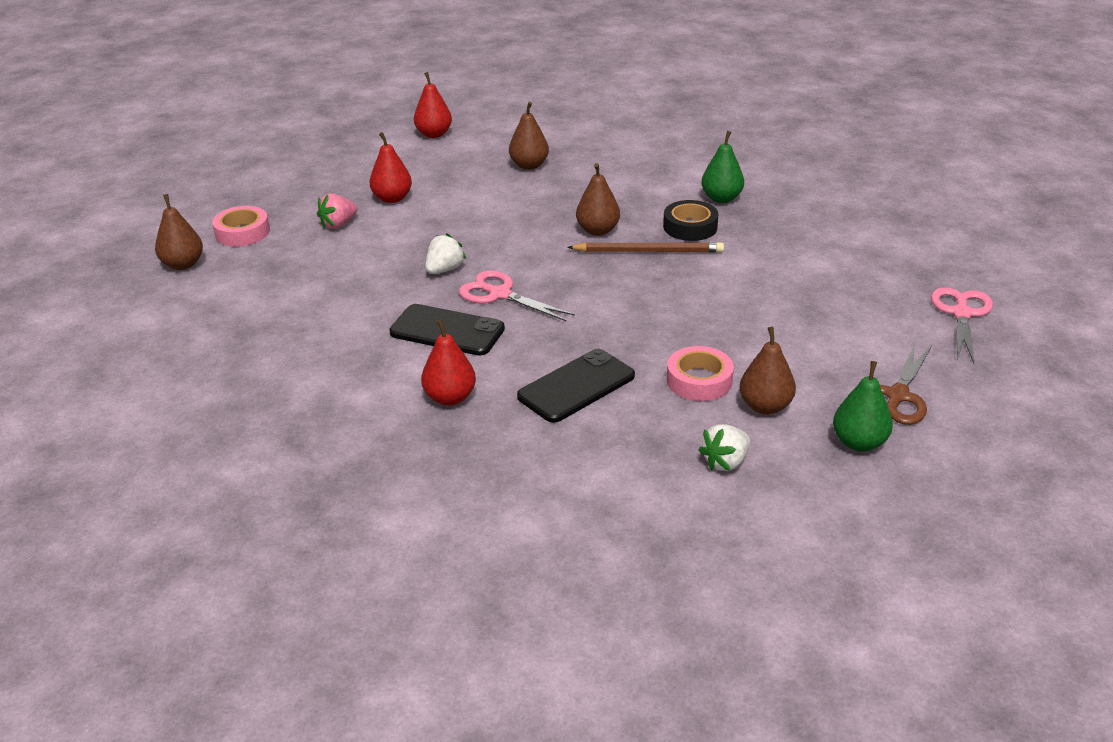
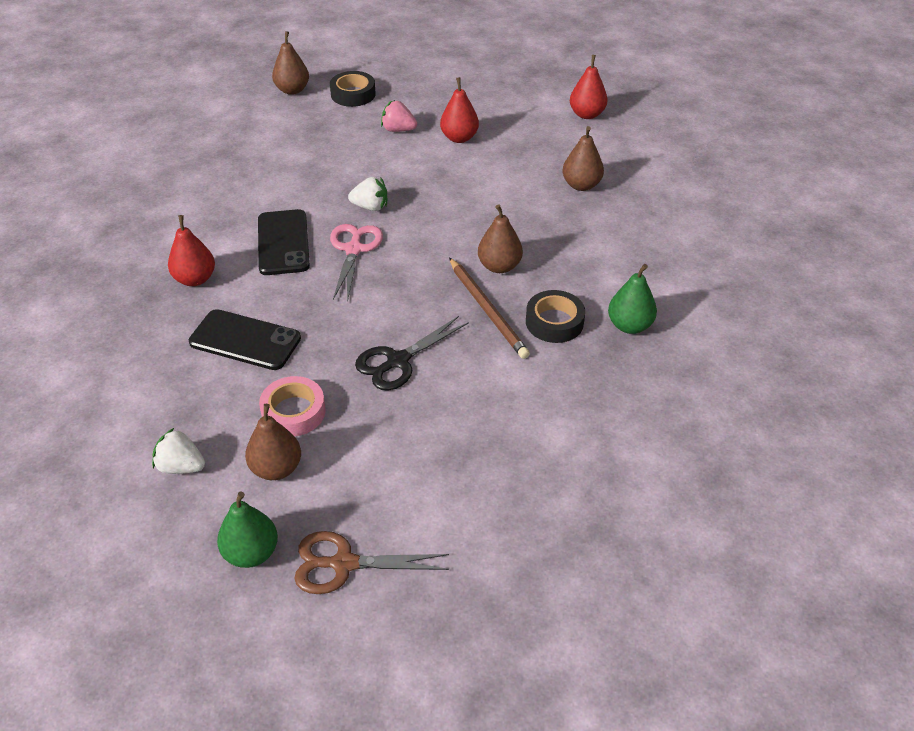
camera: 60 degrees right, 10 degrees up
pink tape [212,206,270,246] -> black tape [330,71,376,107]
pink scissors [931,287,993,364] -> none
none -> black scissors [355,316,469,391]

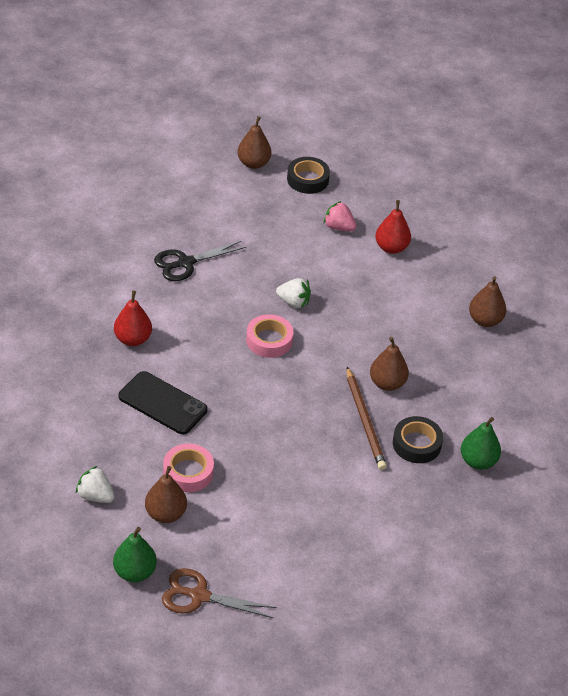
camera: 10 degrees right, 0 degrees up
black phone [258,209,310,275] -> none
pink scissors [330,224,383,302] -> pink tape [246,314,294,358]
black scissors [355,316,469,391] -> black scissors moved to [154,241,246,281]
red pear [570,55,608,119] -> none

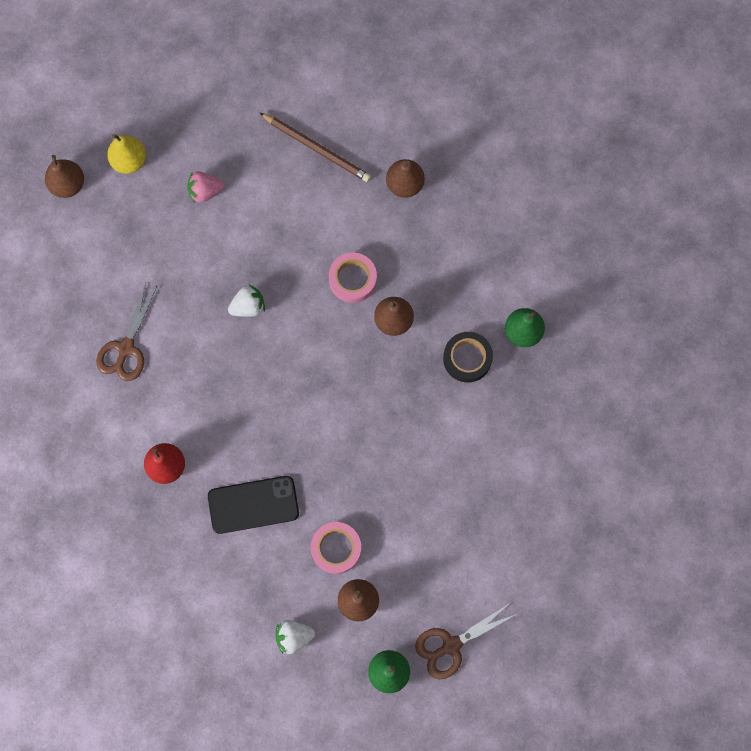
camera: 40 degrees left, 30 degrees up
black scissors [154,241,246,281] -> brown scissors [96,283,157,381]
pink tape [246,314,294,358] -> pink tape moved to [329,253,377,303]
black tape [287,157,330,194] -> yellow pear [107,134,146,174]
brown pencil [346,367,387,470] -> brown pencil moved to [260,113,371,182]
red pear [375,200,411,254] -> none

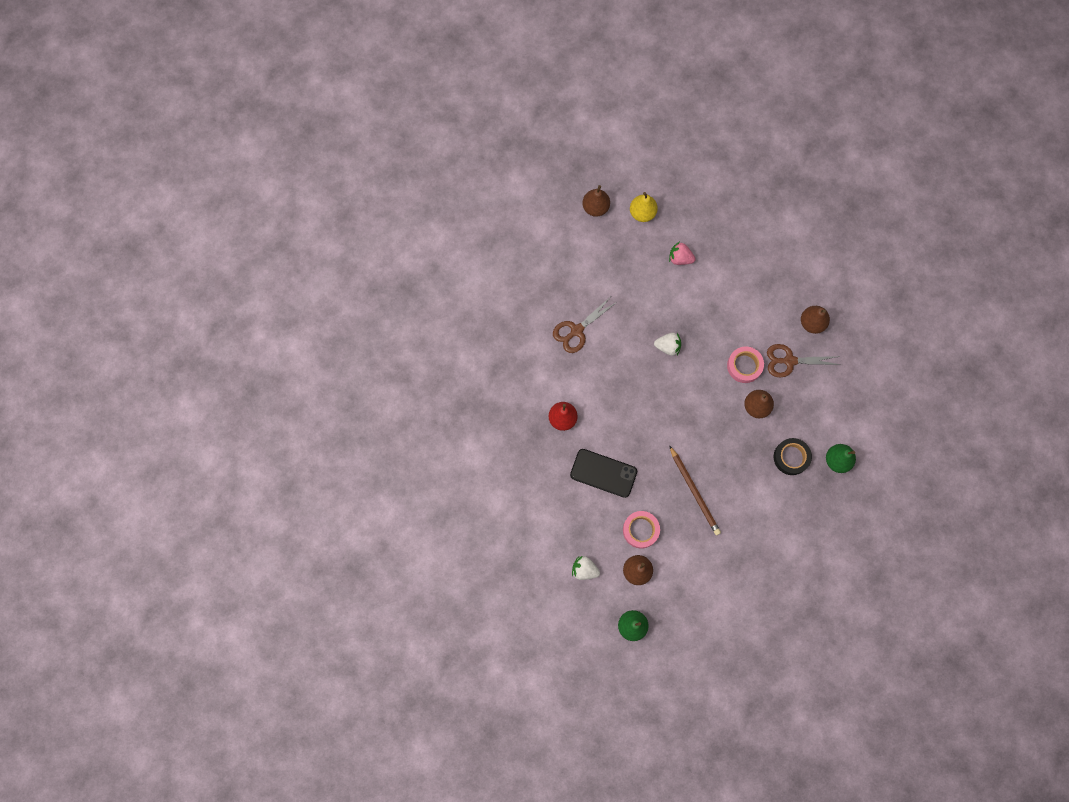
camera: 30 degrees right, 0 degrees up
brown pencil [260,113,371,182] -> brown pencil moved to [669,445,721,535]
brown scissors [415,603,516,679] -> brown scissors moved to [767,344,841,378]

